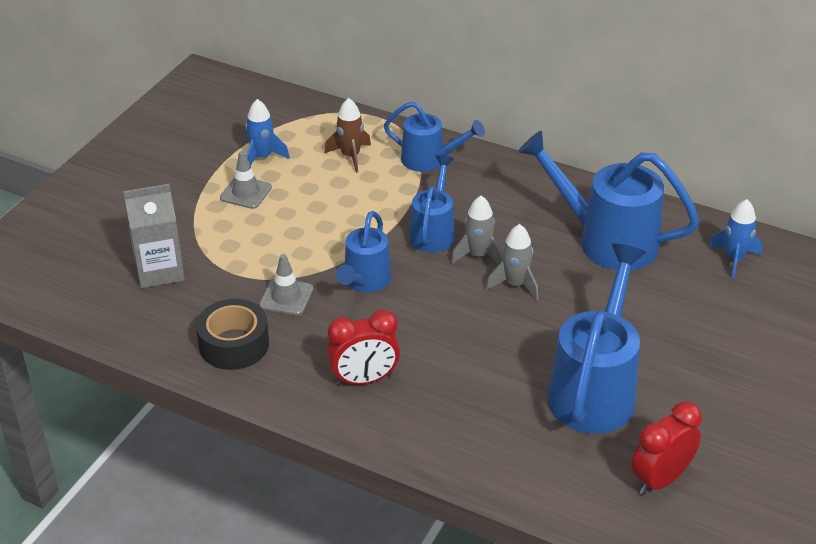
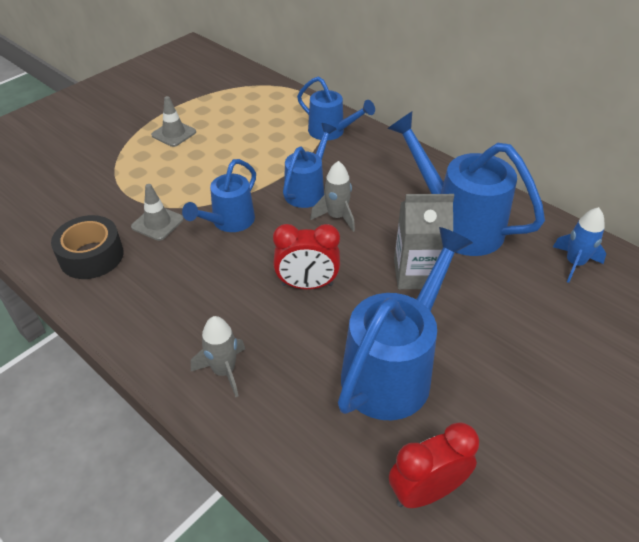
camera: 15 degrees right, 5 degrees up
grey carton [123,184,185,288] -> grey carton moved to [394,194,454,289]
blue rocket [246,99,290,165] -> none
brown rocket [325,98,371,173] -> none
red clock [327,310,400,386] -> red clock moved to [273,224,340,289]
grey rocket [486,224,538,300] -> grey rocket moved to [191,316,245,397]

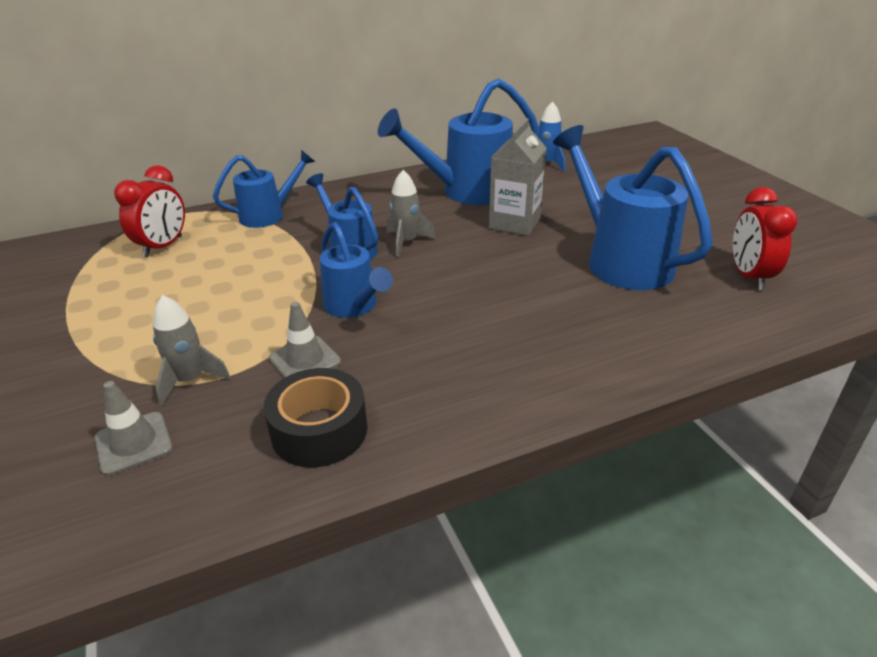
camera: 65 degrees left, 10 degrees down
grey traffic cone [151,96,196,147] -> grey traffic cone moved to [95,381,173,476]
grey rocket [191,316,245,397] -> grey rocket moved to [153,295,231,406]
red clock [273,224,340,289] -> red clock moved to [114,165,185,258]

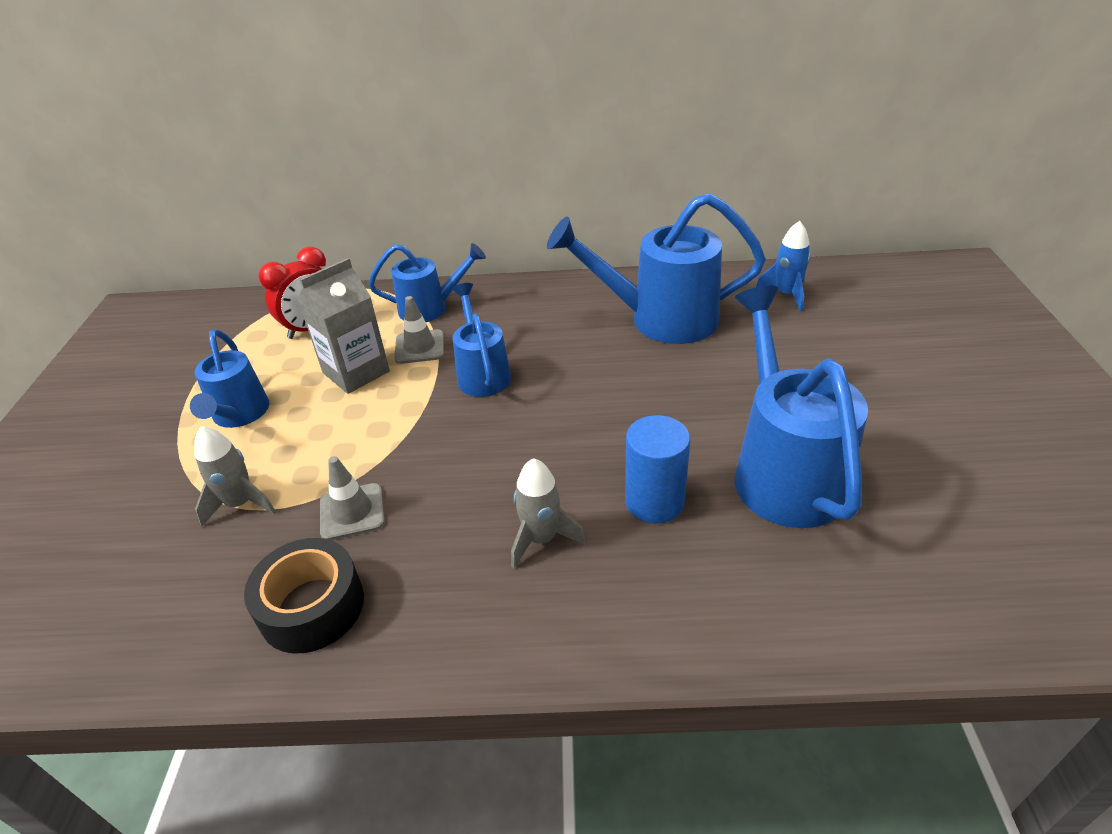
camera: 25 degrees right, 5 degrees up
grey traffic cone [95,381,173,476] -> grey traffic cone moved to [394,296,444,364]
blue watering can [320,222,393,318] -> blue watering can moved to [190,330,269,428]
grey rocket [387,170,436,257] -> grey rocket moved to [511,458,586,568]
grey carton [489,118,547,236] -> grey carton moved to [297,258,390,394]
red clock [733,187,798,290] -> none
none -> blue cylinder [625,415,690,524]

